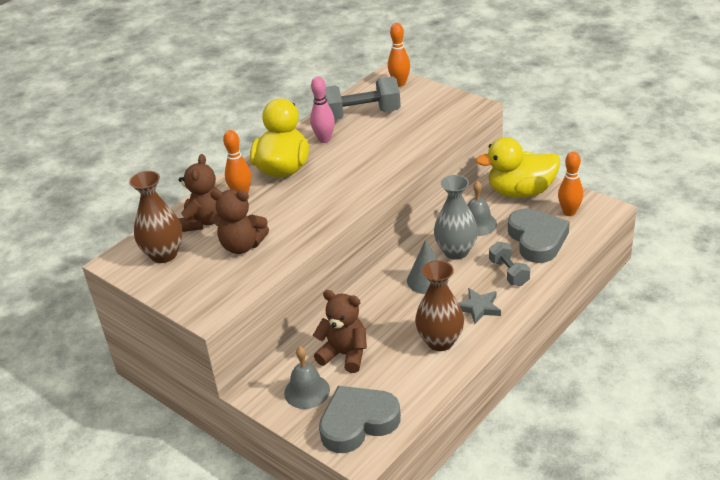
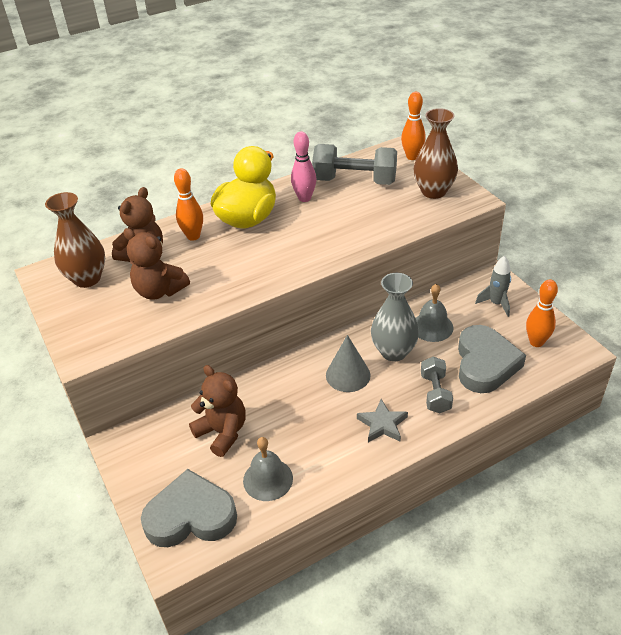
camera: 20 degrees right, 5 degrees up
grey bell [284,347,330,409] -> grey bell moved to [243,437,293,501]
brown vase [415,260,464,351] -> brown vase moved to [414,108,458,199]
yellow duck [476,137,560,198] -> grey rocket [475,255,511,317]

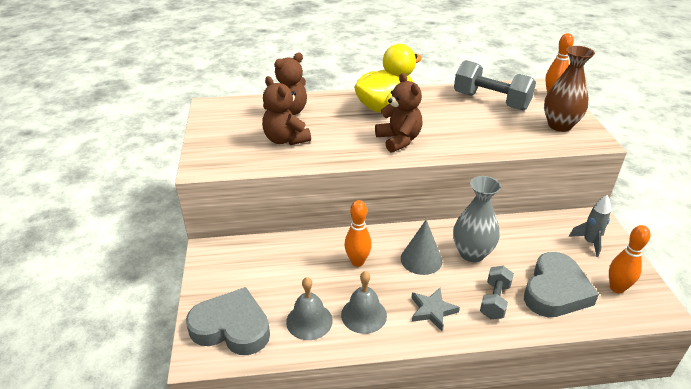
camera: 20 degrees right, 5 degrees down
brown vase [45,192,105,288] -> none
orange bowling pin [174,168,203,241] -> orange bowling pin moved to [344,200,372,267]
brown teddy bear [189,365,246,457] -> brown teddy bear moved to [375,73,423,153]
pink bowling pin [291,131,316,202] -> none
grey bell [416,284,454,342] -> grey bell moved to [341,271,387,334]

